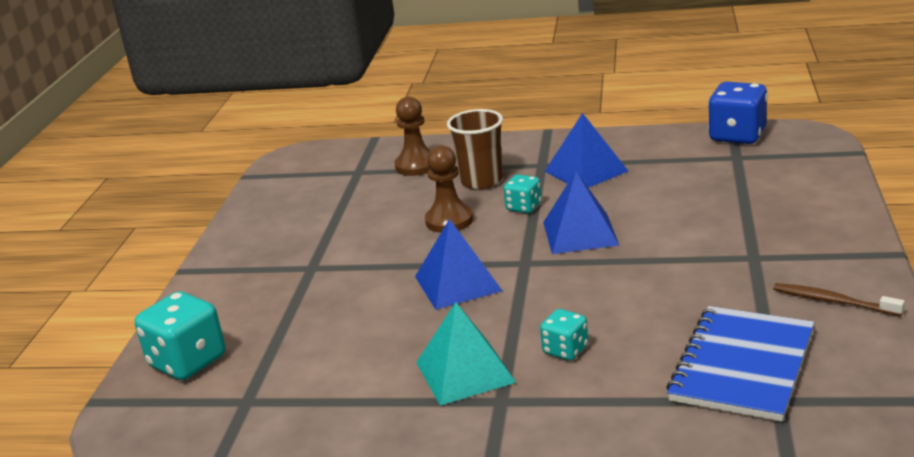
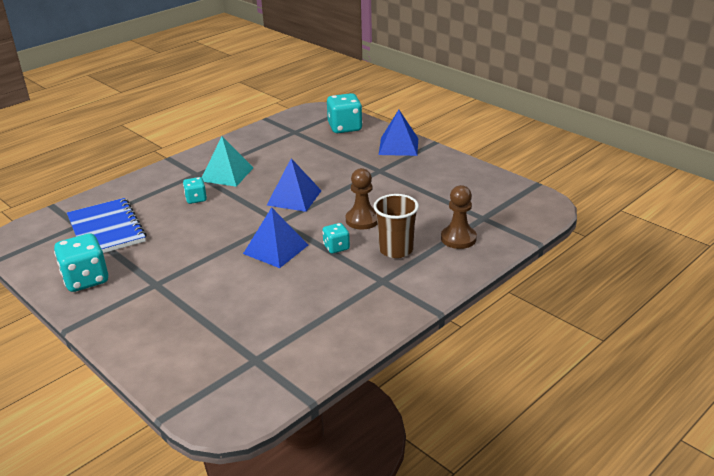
camera: 125 degrees right, 5 degrees up
blue pyramid [545,113,628,188] -> blue pyramid moved to [379,110,418,156]
blue dice [708,82,768,144] -> none
brown toothbrush [773,283,905,316] -> turquoise dice [54,233,108,292]

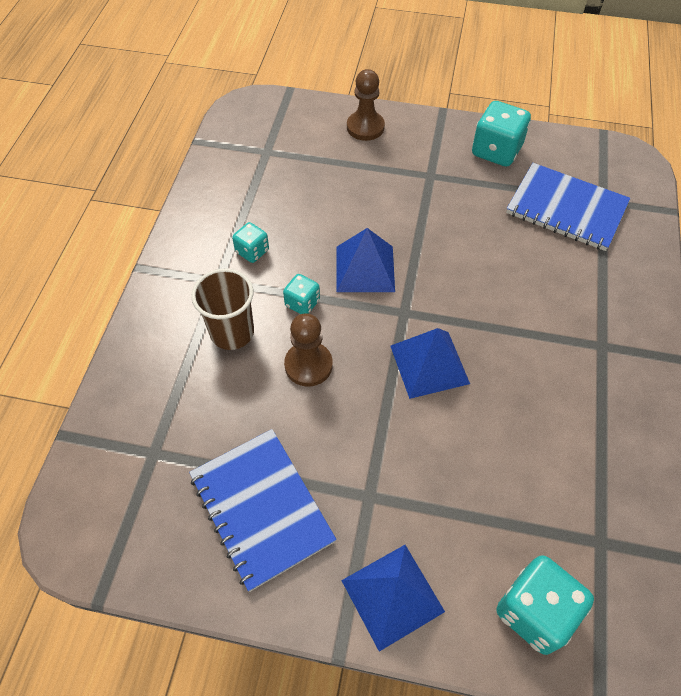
camera: 145 degrees right, 25 degrees up
turquoise dice [183,177,207,204] -> turquoise dice moved to [232,222,269,263]
turquoise pyramid [202,136,254,187] -> none
brown pawn [441,185,477,249] -> brown pawn moved to [347,69,385,141]
none -> blue notebook [189,429,337,592]

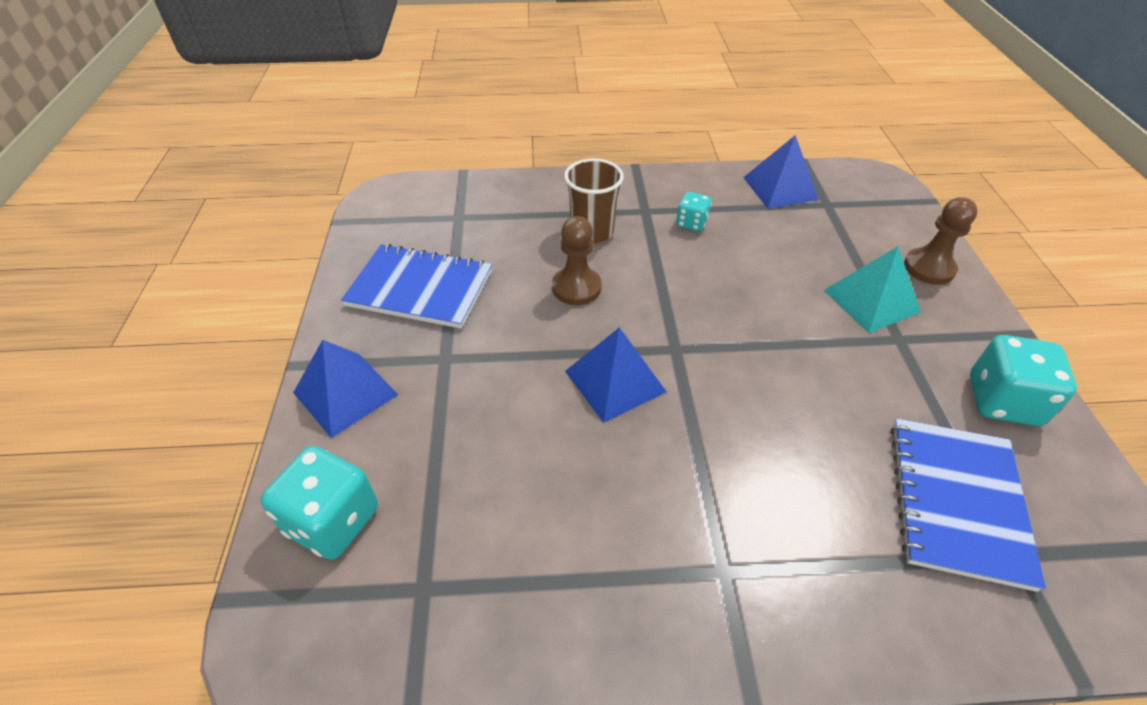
camera: 75 degrees right, 10 degrees down
blue notebook [189,429,337,592] -> blue notebook turned 60 degrees clockwise [341,244,492,329]
turquoise dice [283,274,320,314] -> none
blue pyramid [336,228,395,292] -> blue pyramid moved to [743,135,819,209]
none -> turquoise pyramid [824,246,921,333]

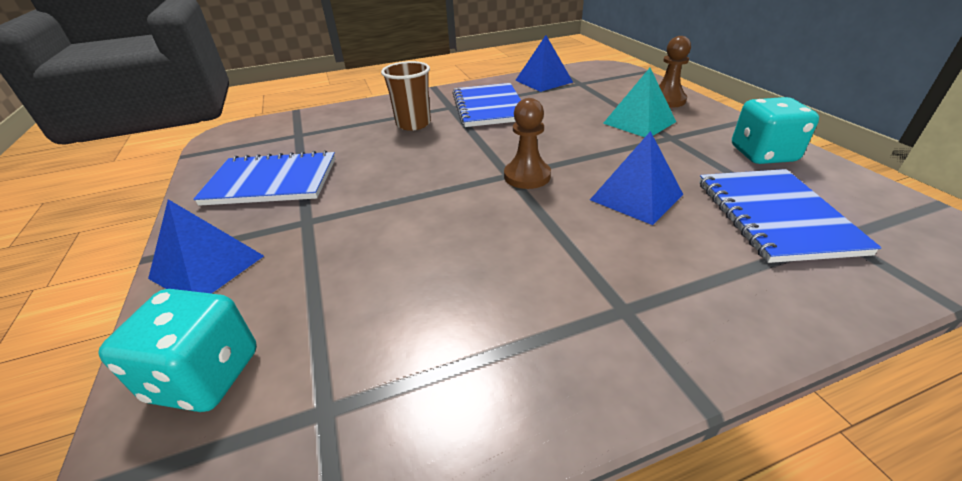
camera: 15 degrees left, 10 degrees down
brown pawn [552,216,602,305] -> brown pawn moved to [504,98,551,189]
blue pyramid [565,327,667,423] -> blue pyramid moved to [590,131,684,225]
turquoise dice [676,192,712,231] -> blue notebook [453,83,521,127]

